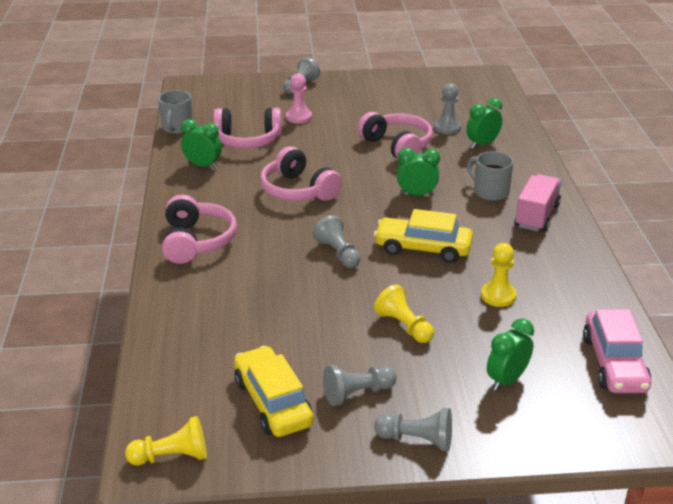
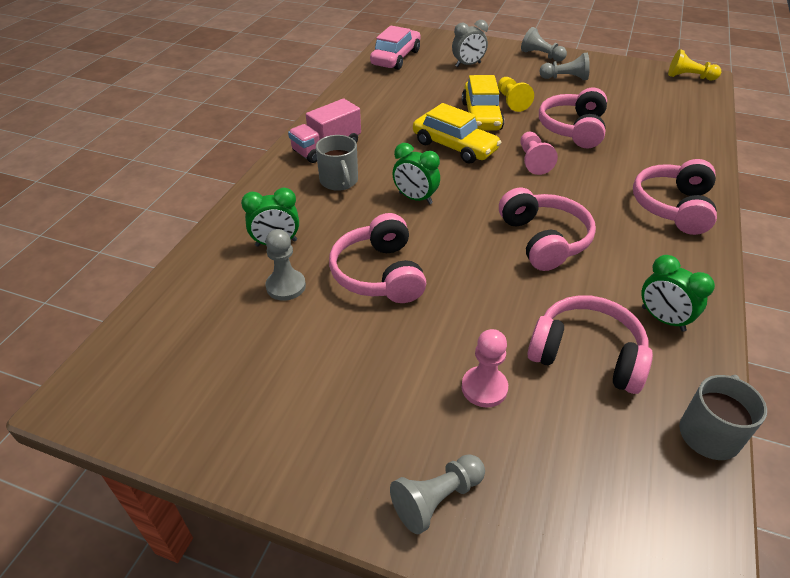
camera: 155 degrees left, 10 degrees up
yellow car [234,346,314,437] -> yellow car moved to [462,75,504,131]
grey pawn [313,215,361,268] -> pink pawn [520,132,558,175]
yellow pawn [481,243,516,307] -> none
green clock [487,318,534,391] -> grey clock [452,20,488,67]
none -> pink headphones [539,88,607,148]

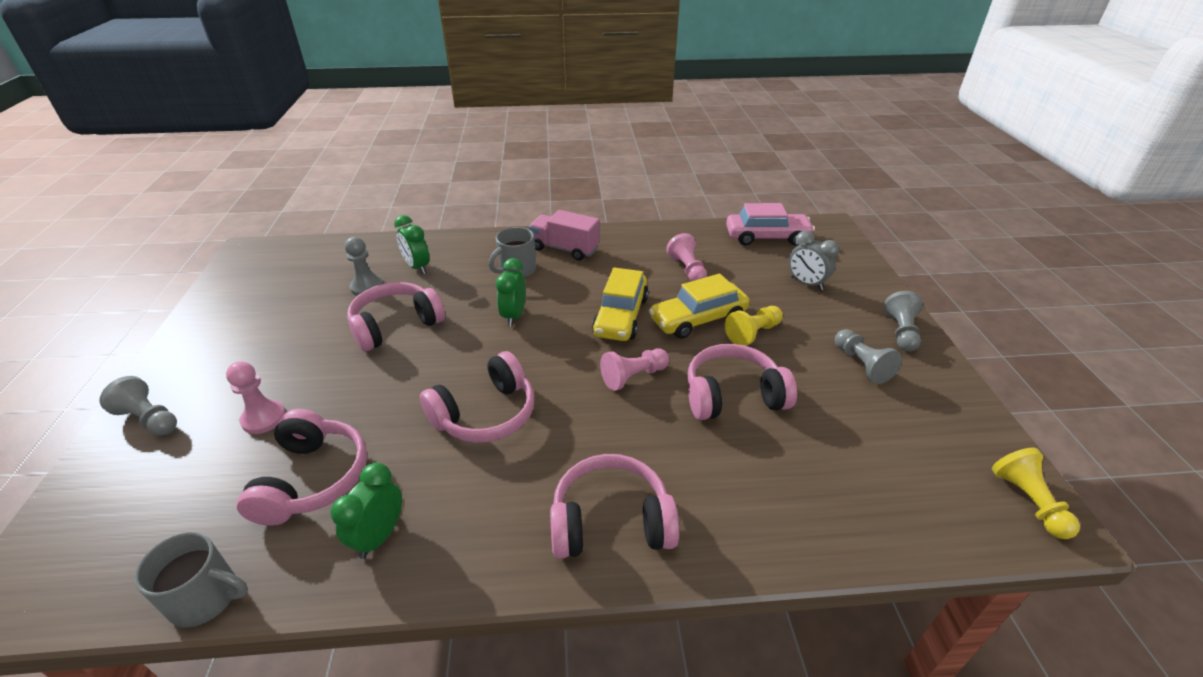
camera: 65 degrees right, 5 degrees down
none -> pink pawn [666,233,707,281]

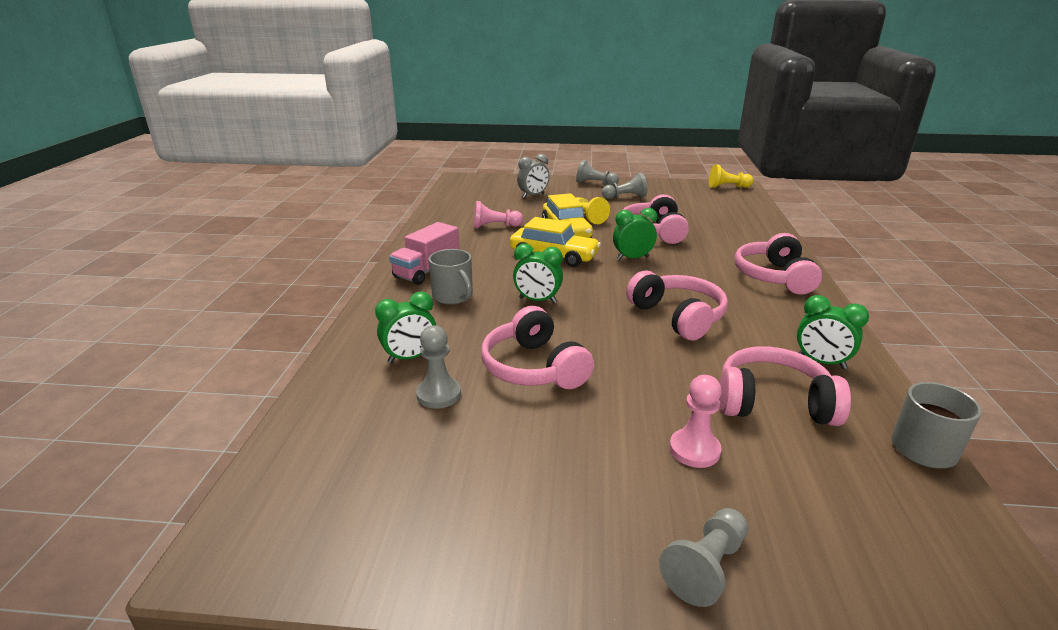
camera: 80 degrees left, 10 degrees down
pink pawn [600,348,669,391] -> green clock [613,208,657,260]
pink car [726,203,815,246] -> none

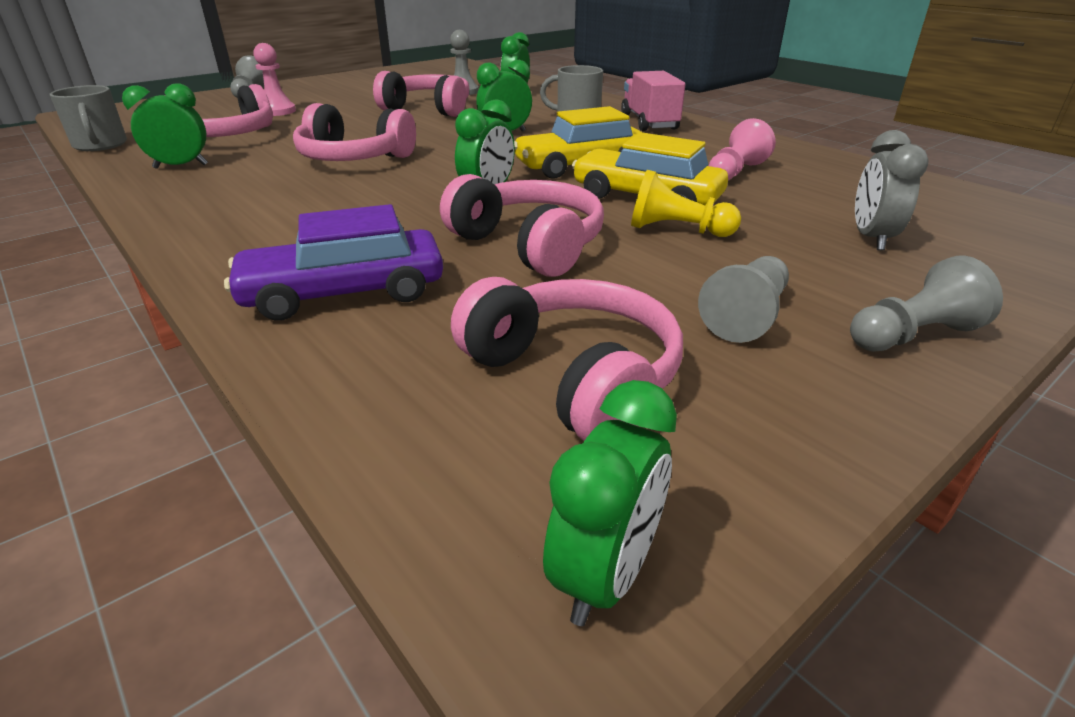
camera: 135 degrees right, 5 degrees up
yellow pawn [709,164,753,188] -> green clock [543,380,677,626]
pink headphones [735,233,822,295] -> pink headphones moved to [451,277,683,441]
none -> purple car [224,204,443,321]

